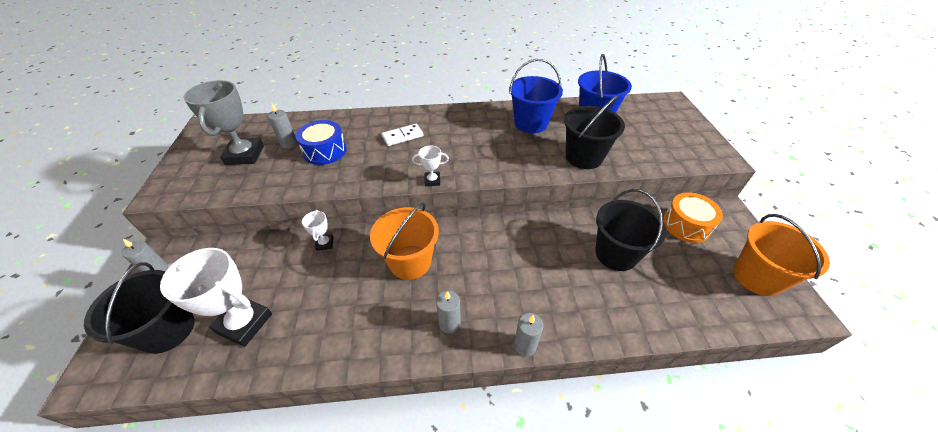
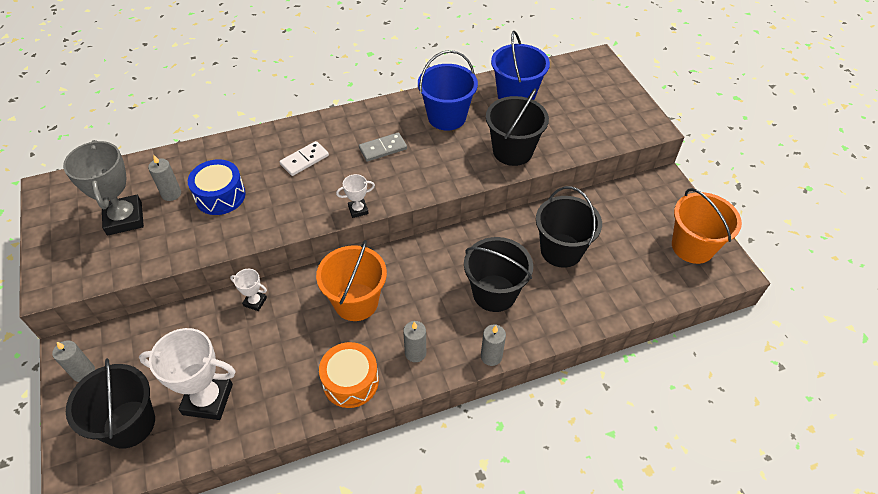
camera: 15 degrees left, 5 degrees up
white trophy [302,210,333,251] -> white trophy turned 45 degrees counterclockwise [230,269,267,311]
orange drum [663,193,723,243] -> orange drum moved to [319,342,379,408]
none -> grey domino [359,132,407,162]
none -> black bucket [464,237,533,312]

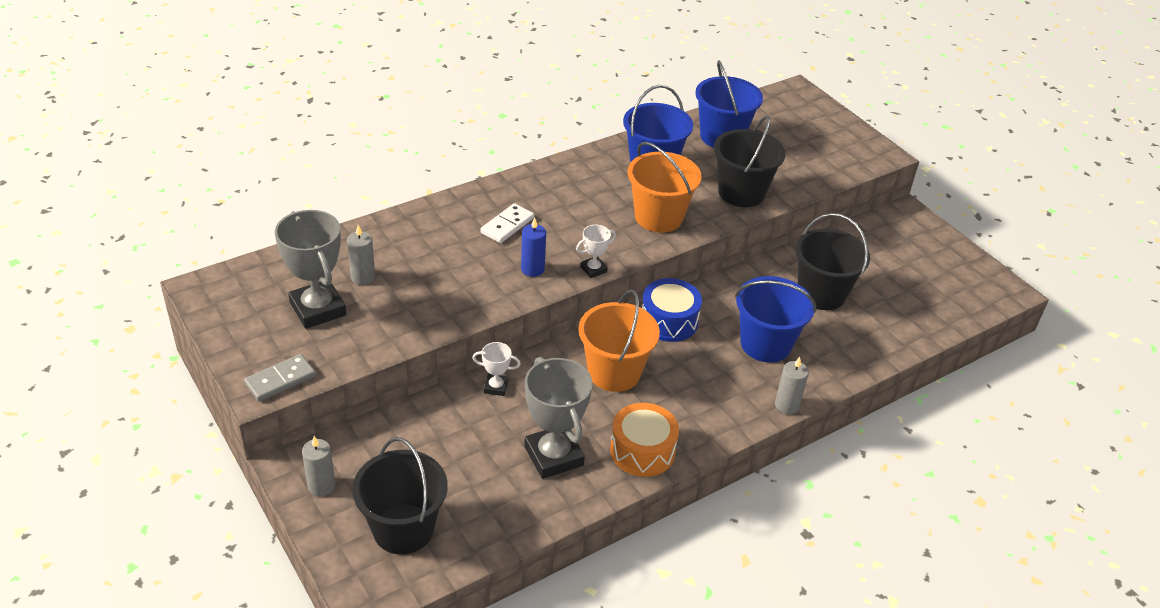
camera: 15 degrees left, 10 degrees down
white trophy [139,328,236,420] -> none
blue drum [188,159,246,215] -> blue drum moved to [642,278,702,342]
grey domino [359,132,407,162] -> grey domino moved to [244,354,316,401]
grey candle [403,321,426,362] -> none
black bucket [464,237,533,312] -> blue bucket [735,276,816,363]
orange bucket [672,188,742,264] -> orange bucket moved to [628,142,702,233]
none -> blue candle [521,218,546,277]
none -> grey trophy [524,357,593,479]

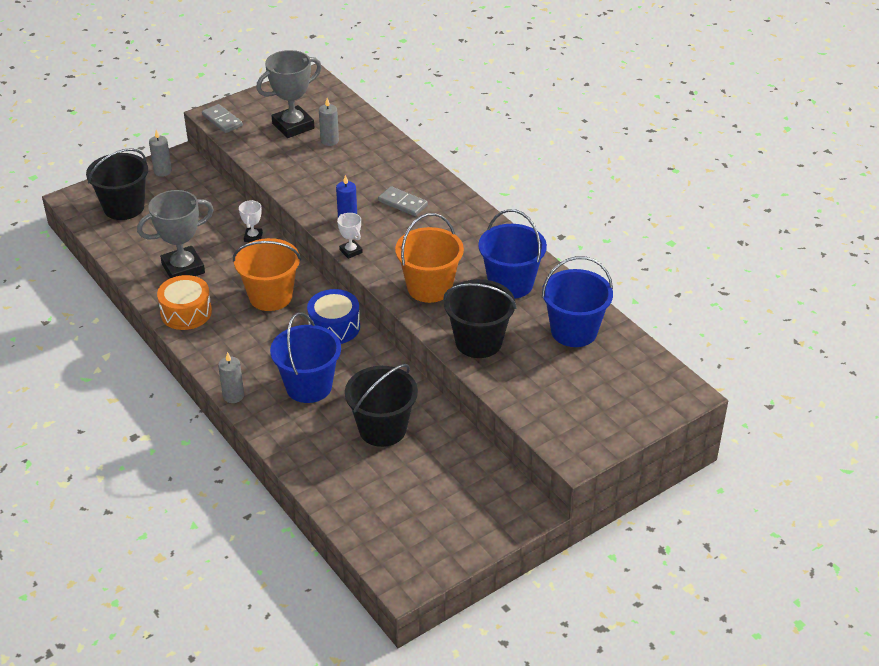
camera: 90 degrees right, 0 degrees up
white domino [480,203,534,243] -> grey domino [378,186,428,216]

